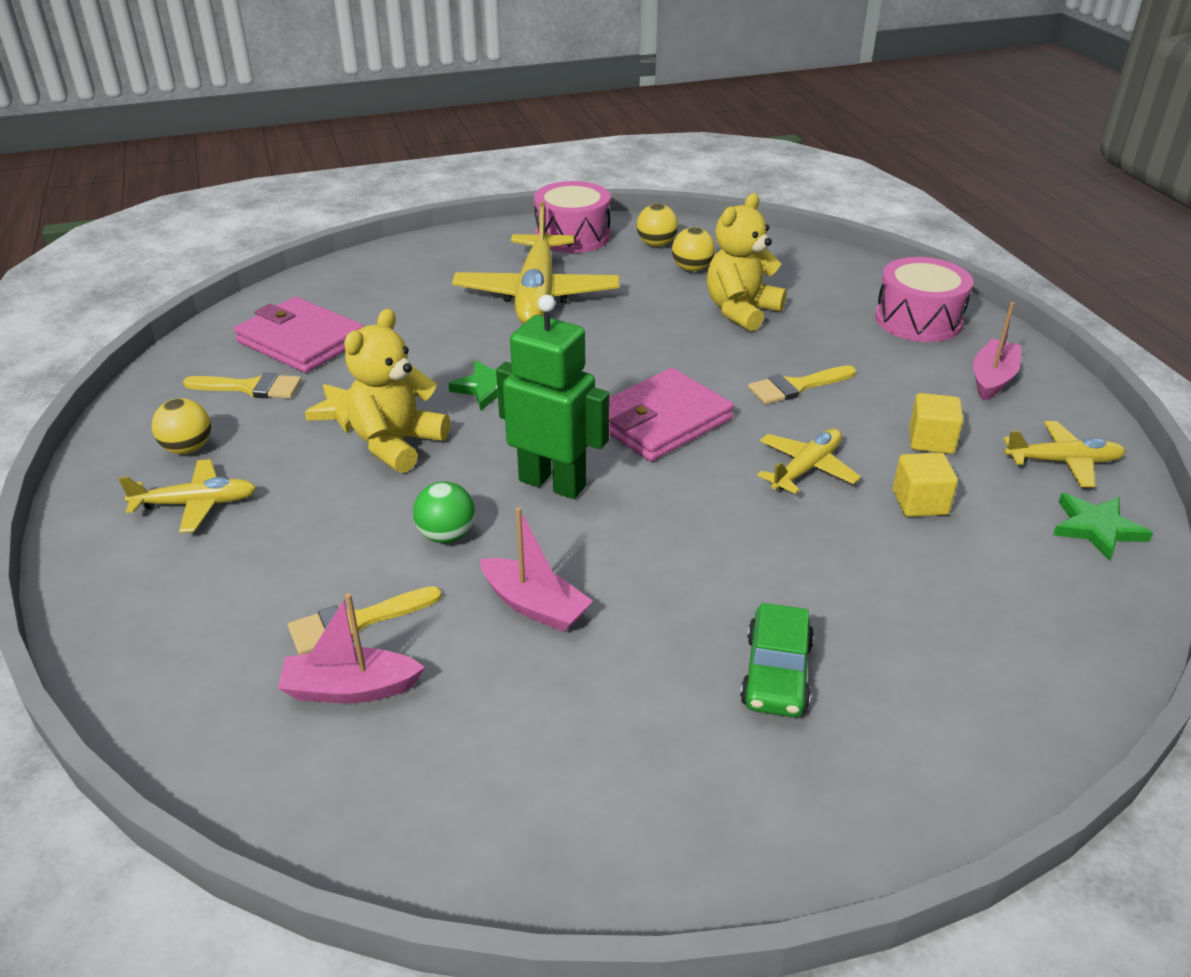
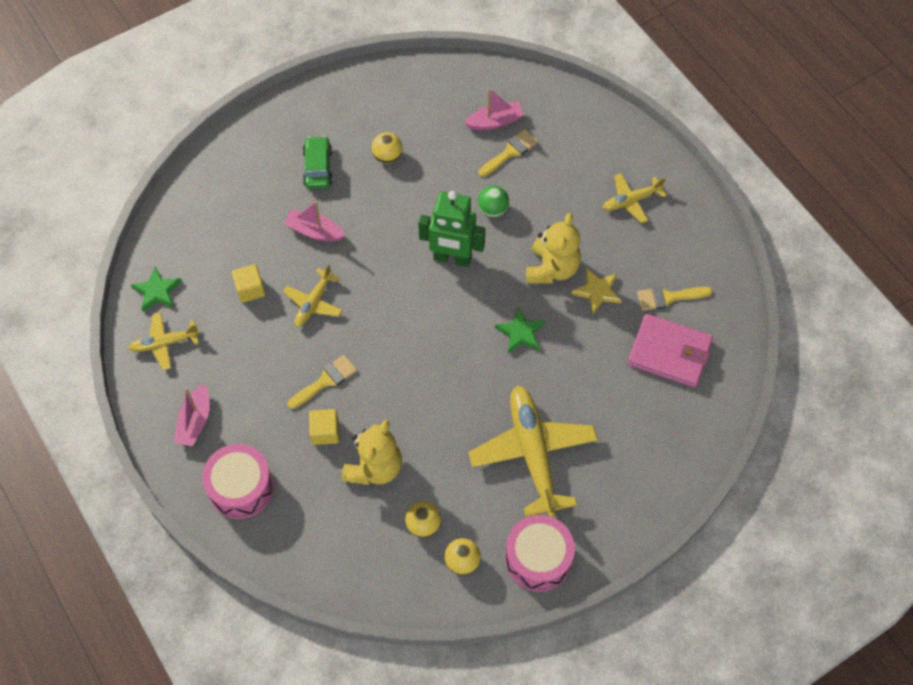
camera: 165 degrees right, 25 degrees up
yellow ball [152,398,211,454] -> yellow ball moved to [371,132,402,164]
pink boat [480,507,593,632] -> pink boat moved to [284,201,345,242]
pink wallet [609,368,734,461] -> none
yellow cube [909,393,963,454] -> yellow cube moved to [309,409,339,445]

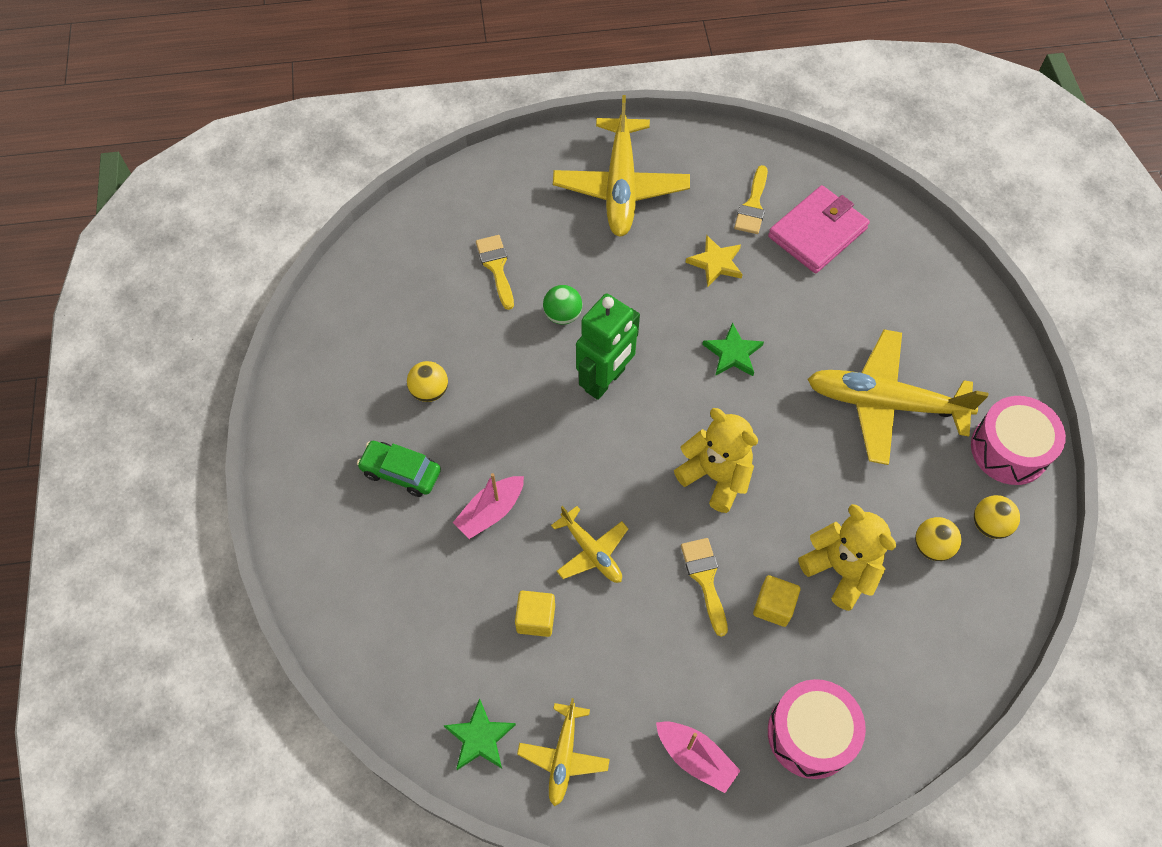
camera: 65 degrees left, 0 degrees up
pink boat [464,88,524,130] -> none
yellow teddy bear [526,213,581,284] -> yellow teddy bear moved to [674,408,758,513]
yellow plane [603,173,667,223] -> yellow plane [553,95,690,236], size x1.91

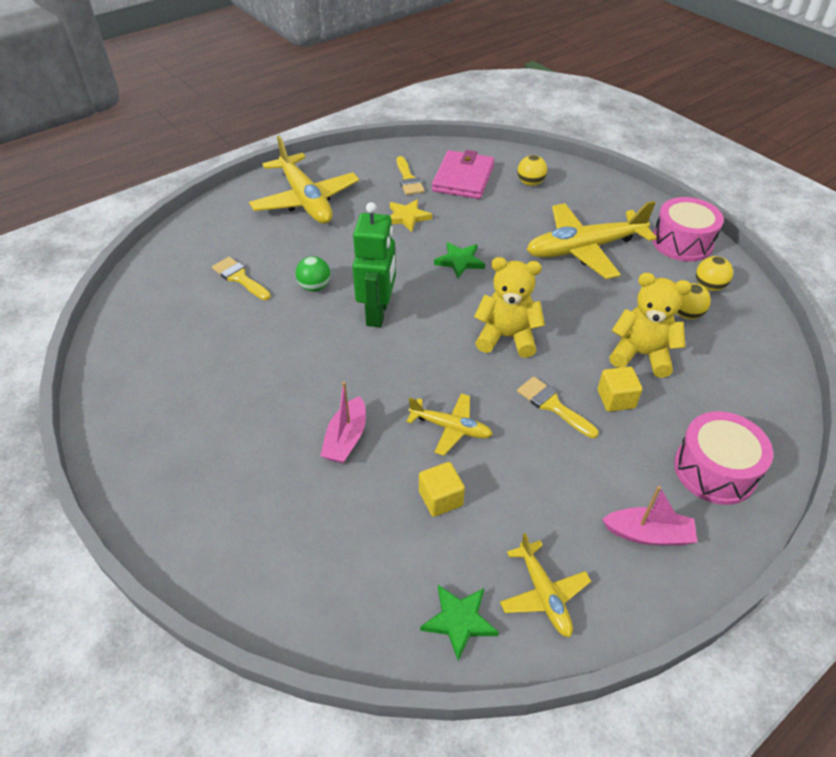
camera: 30 degrees left, 15 degrees down
green car [357,441,441,497] -> none
yellow ball [407,361,448,402] -> yellow ball moved to [517,155,547,186]

